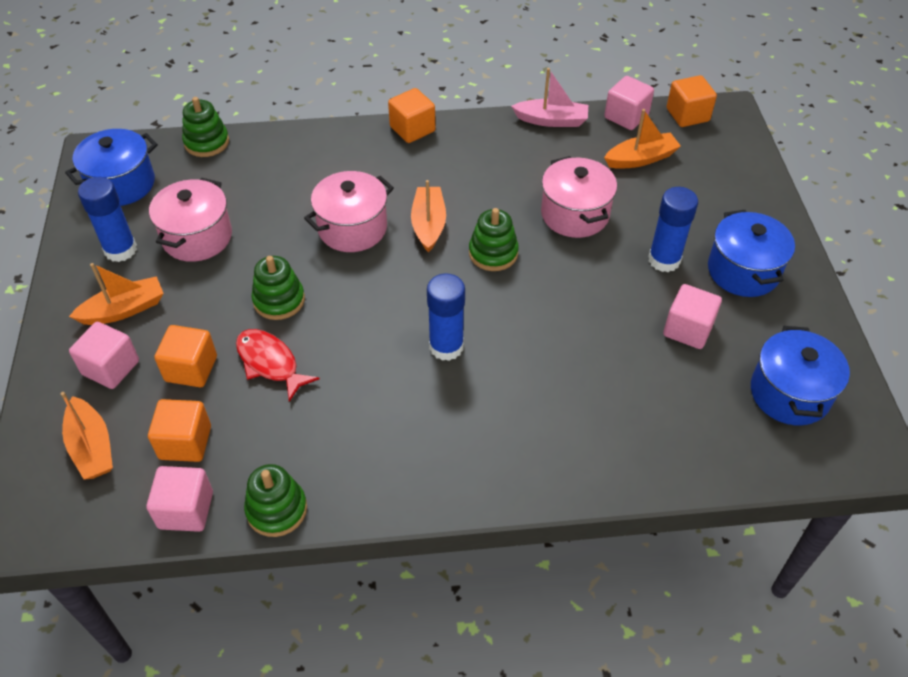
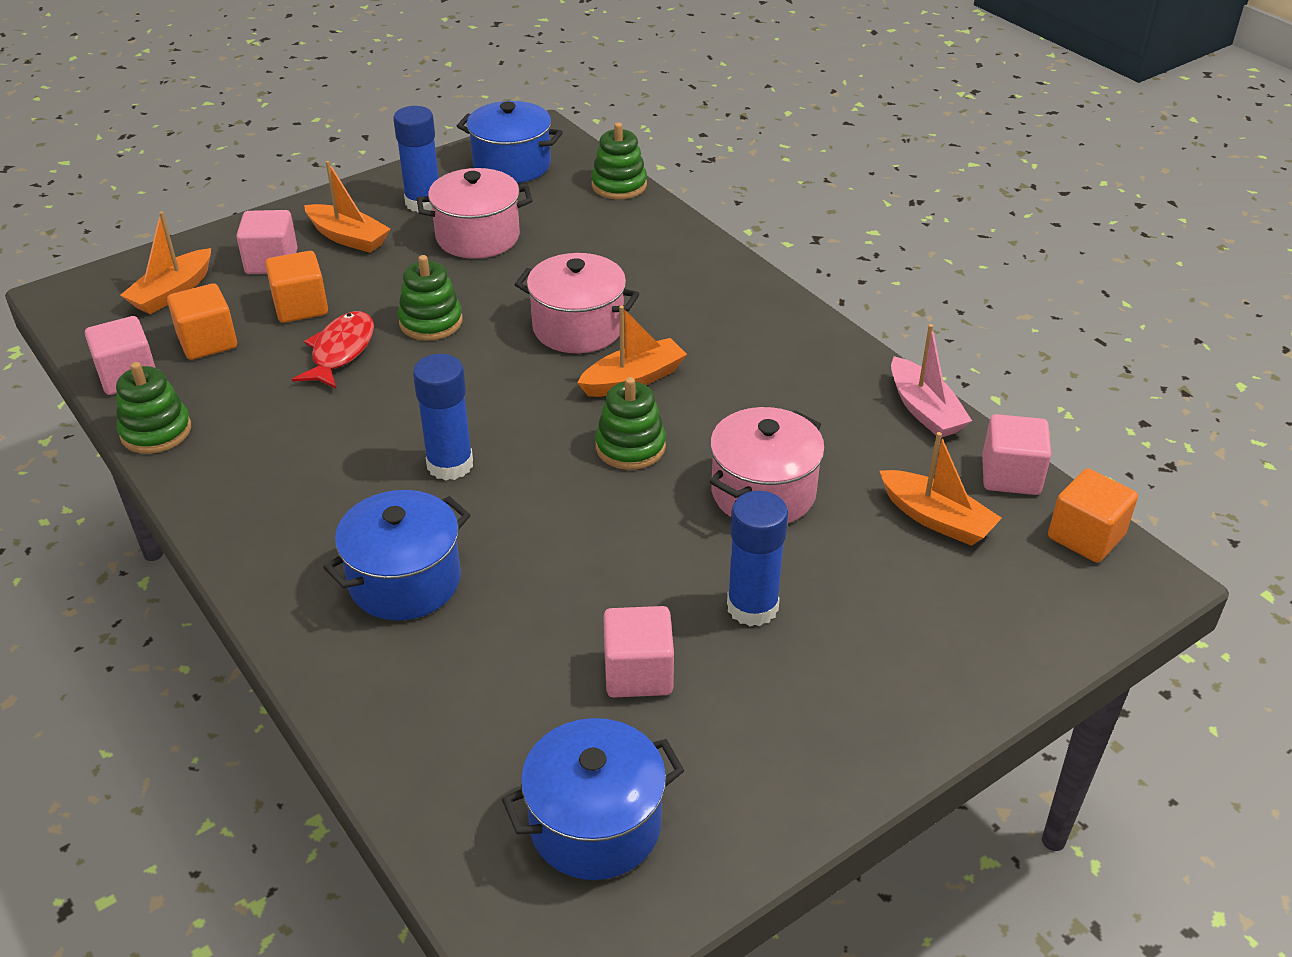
camera: 60 degrees right, 10 degrees down
orange cube [388,88,435,143] -> none
blue pot [708,210,795,297] -> blue pot moved to [323,490,470,620]

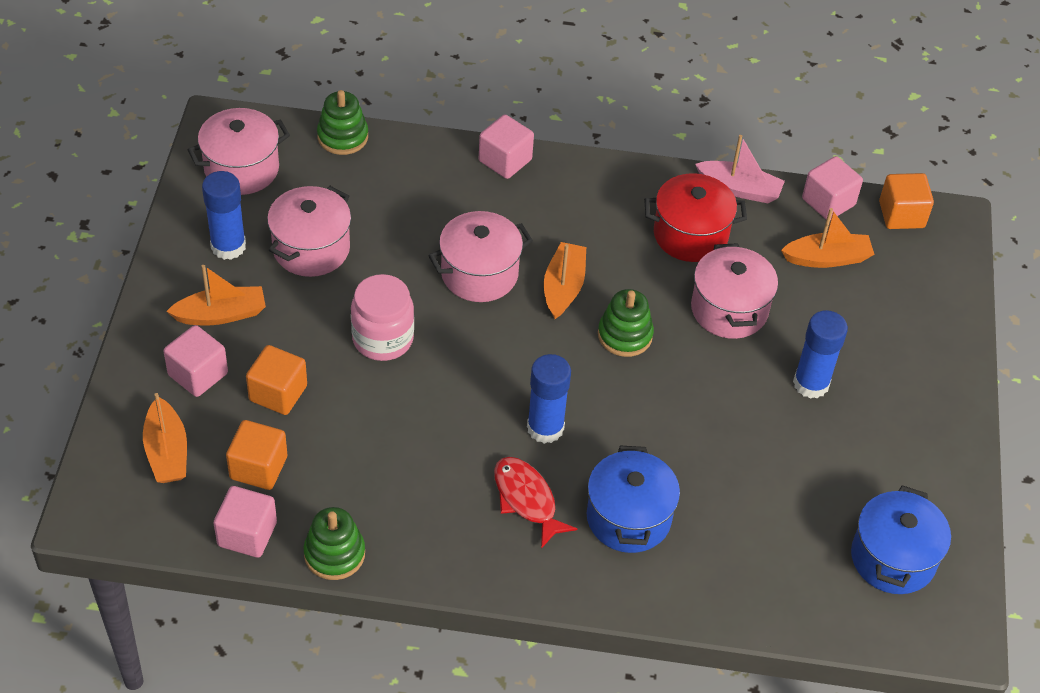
camera: 50 degrees left, 10 degrees up
red fish [292,311,374,389] -> red fish moved to [494,457,577,549]
green stacking toy [398,255,463,341] -> pink jar [351,274,414,361]
blue pot [457,101,563,183] -> pink pot [187,108,290,195]
pink cube [603,606,674,698] -> pink cube moved to [479,114,534,179]
none -> red pot [644,173,747,262]

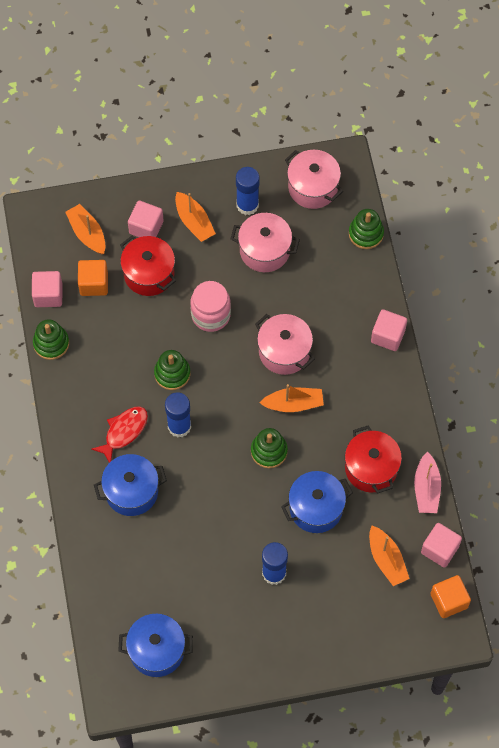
camera: 75 degrees right, 15 degrees up
orange boat [143,393,187,483] -> orange boat turned 90 degrees clockwise [65,204,106,254]
orange cube [246,345,307,415] -> red pot [120,236,176,296]
pink pot [691,243,778,339] -> blue pot [281,471,353,533]
none -> green stacking toy [154,350,190,390]

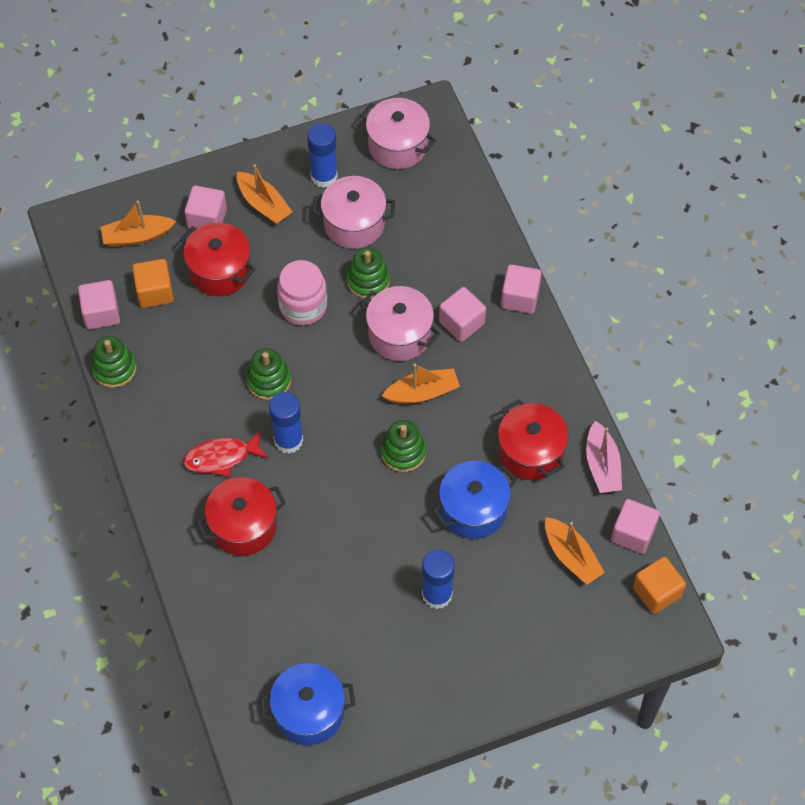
camera: 10 degrees left, 5 degrees down
orange boat [65,204,106,254] -> orange boat turned 60 degrees counterclockwise [100,201,176,247]
red fish [91,406,148,463] -> red fish turned 135 degrees counterclockwise [183,430,268,477]
blue pot [94,454,167,516] -> red pot [196,477,286,556]
green stacking toy [349,209,384,249] -> green stacking toy moved to [346,247,390,299]
none -> pink cube [439,287,486,342]

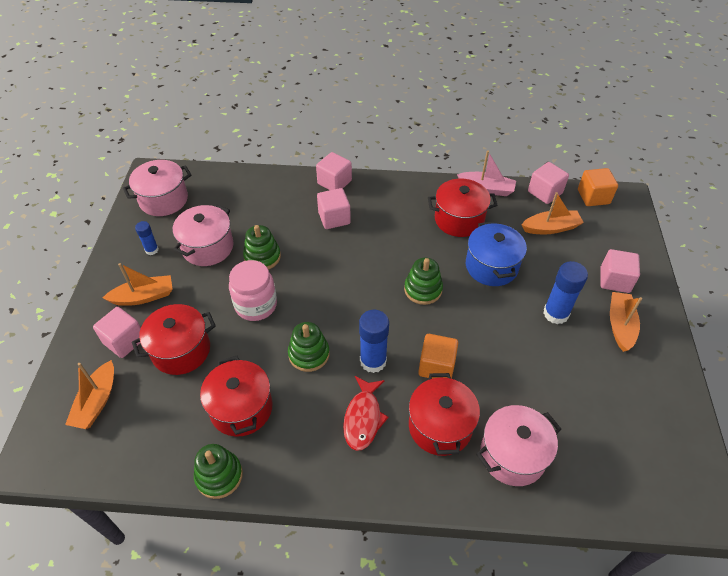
camera: 65 degrees left, 10 degrees down
pink cube [78,280,120,329] -> pink cube moved to [600,249,640,293]
orange cube [132,259,174,308] -> orange cube moved to [418,334,458,379]
blue pot [260,663,356,745] -> none
blue glue stick [307,123,338,188] -> blue glue stick [135,221,159,255], size x0.57
pink pot [360,286,440,361] -> pink pot moved to [476,405,561,486]
orange boat [382,363,460,404] -> orange boat moved to [610,292,642,352]
none -> red pot [200,356,273,436]

